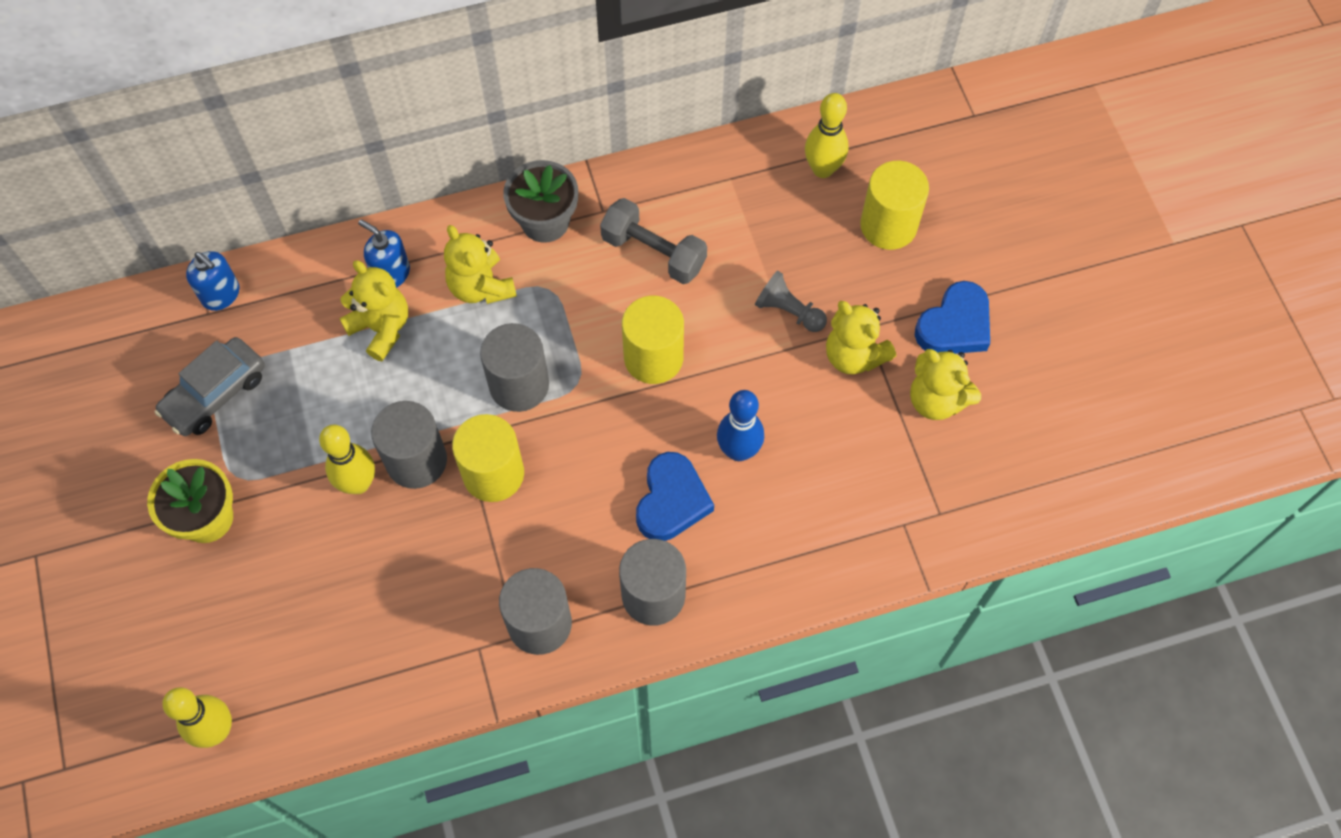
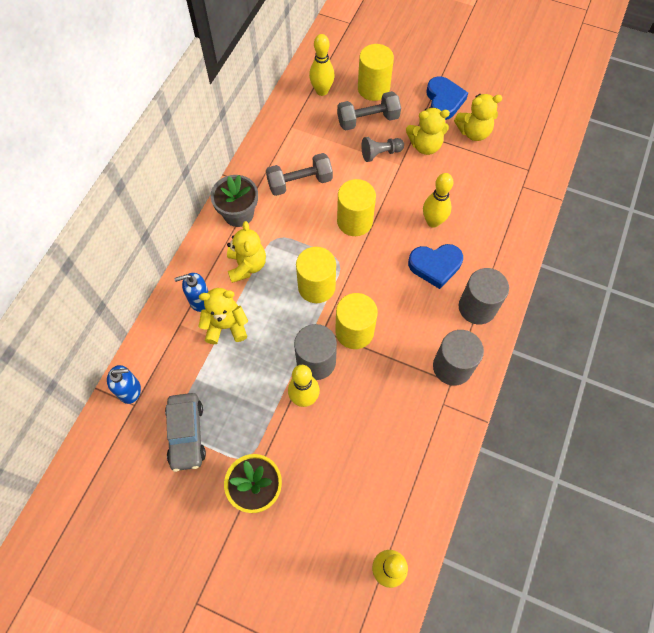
camera: 50 degrees left, 0 degrees up
yellow teddy bear [444,225,517,304] -> yellow teddy bear turned 105 degrees counterclockwise [227,221,266,283]
grey cylinder [480,323,549,412] -> yellow cylinder [296,247,336,303]
blue heart [636,452,714,541] -> blue heart turned 120 degrees clockwise [408,244,463,289]
blue bowling pin [717,390,764,461] -> yellow bowling pin [423,173,453,228]
none -> grey dumbbell [337,91,401,130]

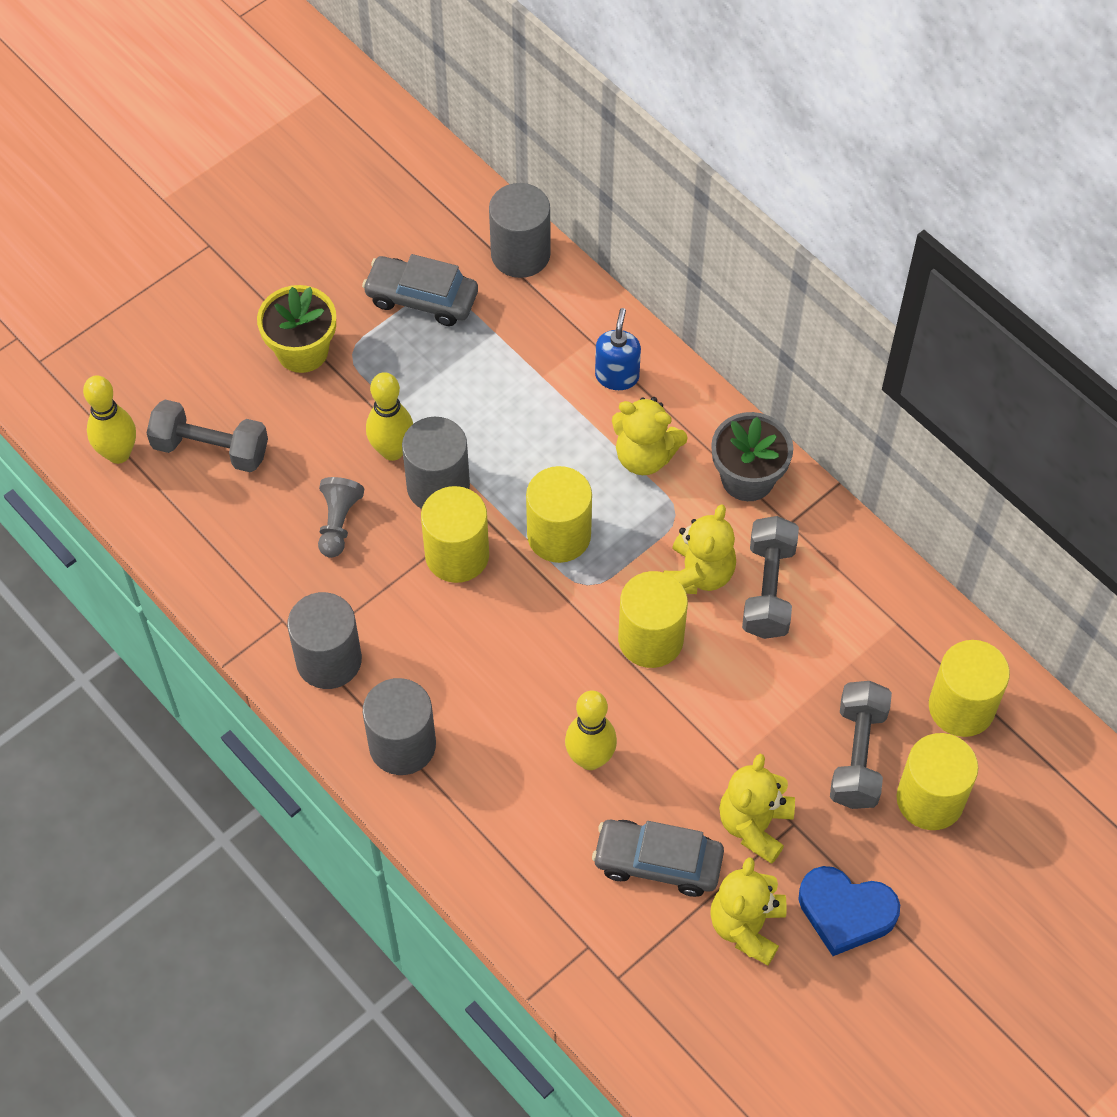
camera: 115 degrees right, 5 degrees down
blue soap dispenser [107,365,141,404] -> grey cylinder [489,183,551,278]
yellow teddy bear [198,288,248,344] -> yellow teddy bear moved to [664,504,736,594]
yellow bowling pin [309,34,335,96] -> yellow cylinder [929,640,1010,737]
grey pawn [361,137,404,162] -> grey pawn moved to [318,477,364,558]
blue heart [408,244,463,289] -> none
none -> grey dumbbell [147,400,268,473]
none -> grey car [592,820,724,897]

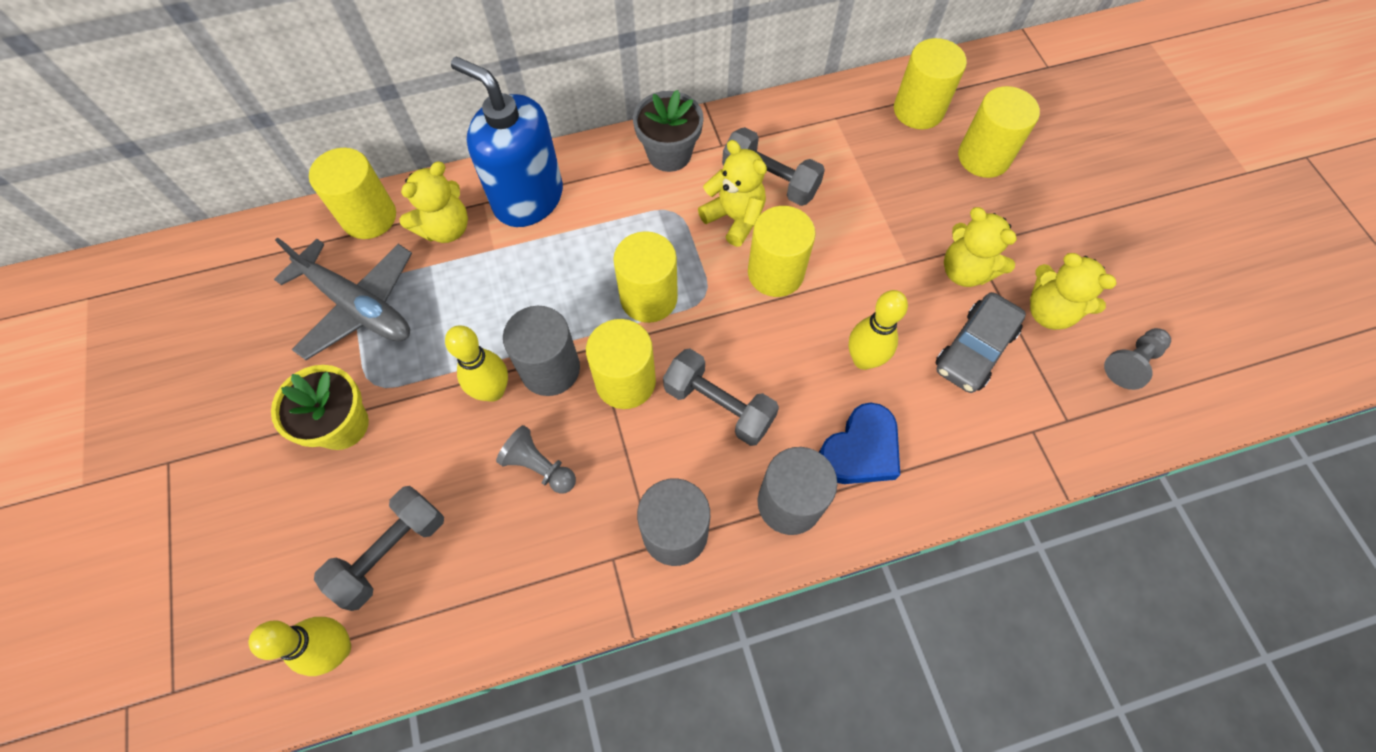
camera: 65 degrees left, 5 degrees up
grey car [362,254,478,326] -> grey plane [274,237,412,360]
grey cylinder [489,183,551,278] -> yellow cylinder [309,148,396,239]
blue soap dispenser [595,308,641,390] -> blue soap dispenser [451,56,563,227], size x2.03
yellow teddy bear [612,397,688,475] -> yellow teddy bear moved to [400,161,468,243]
blue heart [798,866,900,956] -> blue heart moved to [819,403,900,484]
grey dumbbell [830,681,892,809] -> grey dumbbell moved to [663,349,779,446]
none -> grey pawn [1104,328,1171,390]

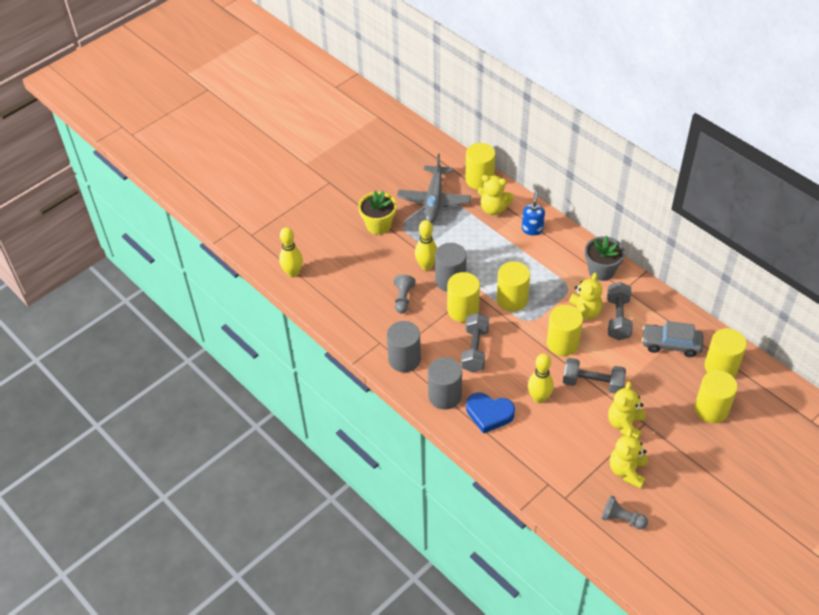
camera: 65 degrees right, 15 degrees down
grey dumbbell [314,486,444,611] -> grey dumbbell moved to [563,358,626,394]
blue soap dispenser [451,56,563,227] -> blue soap dispenser [522,192,545,236], size x0.49
grey car [936,292,1026,393] -> grey car moved to [642,321,703,357]

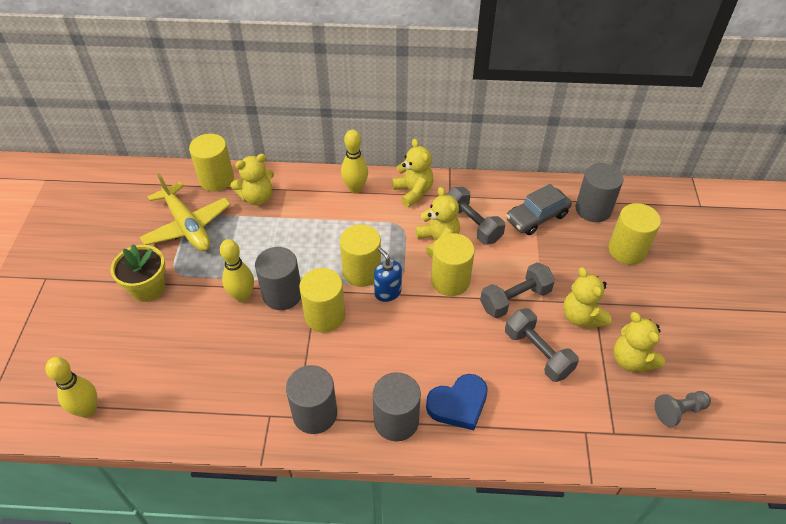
camera: 45 degrees left, 0 degrees up
grey pawn [394,275,416,313] -> none
grey plane [397,154,471,223] -> yellow plane [139,173,231,251]
grey dumbbell [461,313,489,372] -> grey dumbbell moved to [505,308,579,382]
blue soap dispenser [522,192,545,236] -> blue soap dispenser moved to [374,247,402,302]
yellow bowling pin [528,353,554,403] -> yellow bowling pin moved to [341,130,368,193]
grey flower pot [585,236,625,281] -> yellow teddy bear [392,139,433,207]
yellow cylinder [704,328,747,377] -> grey cylinder [576,163,623,222]

